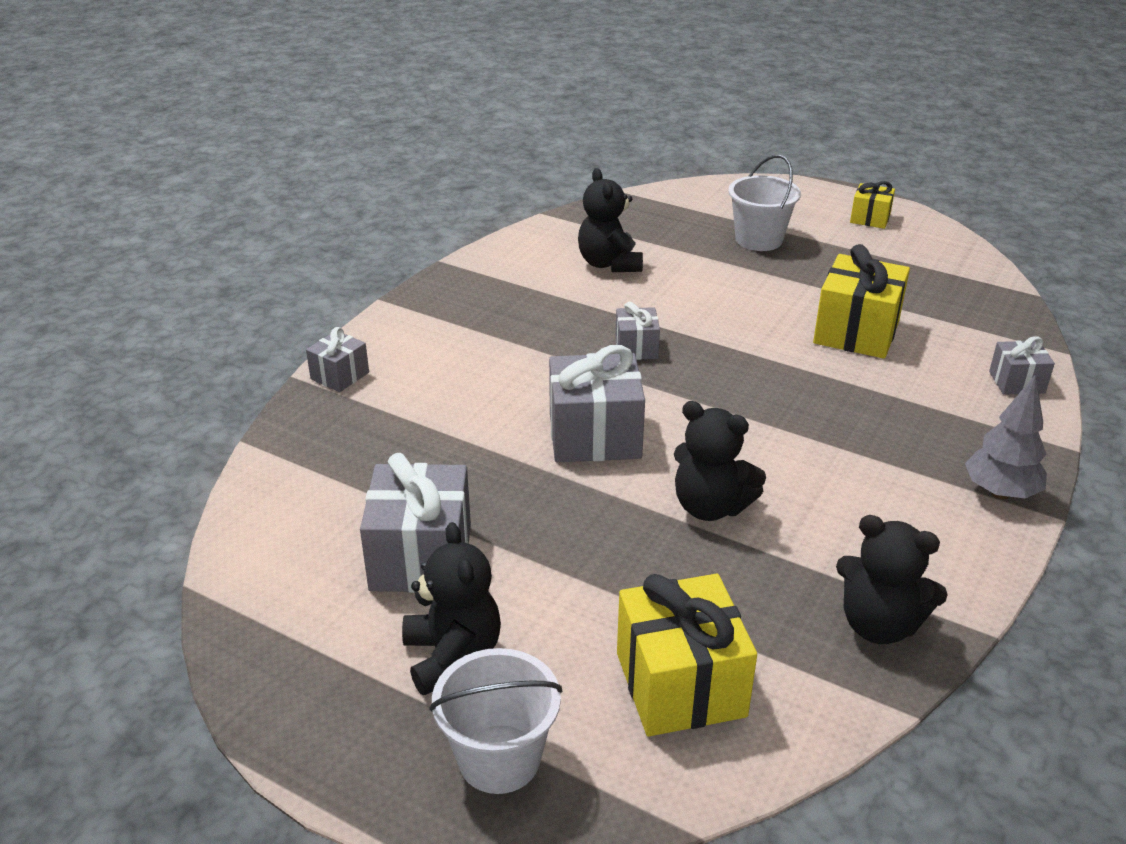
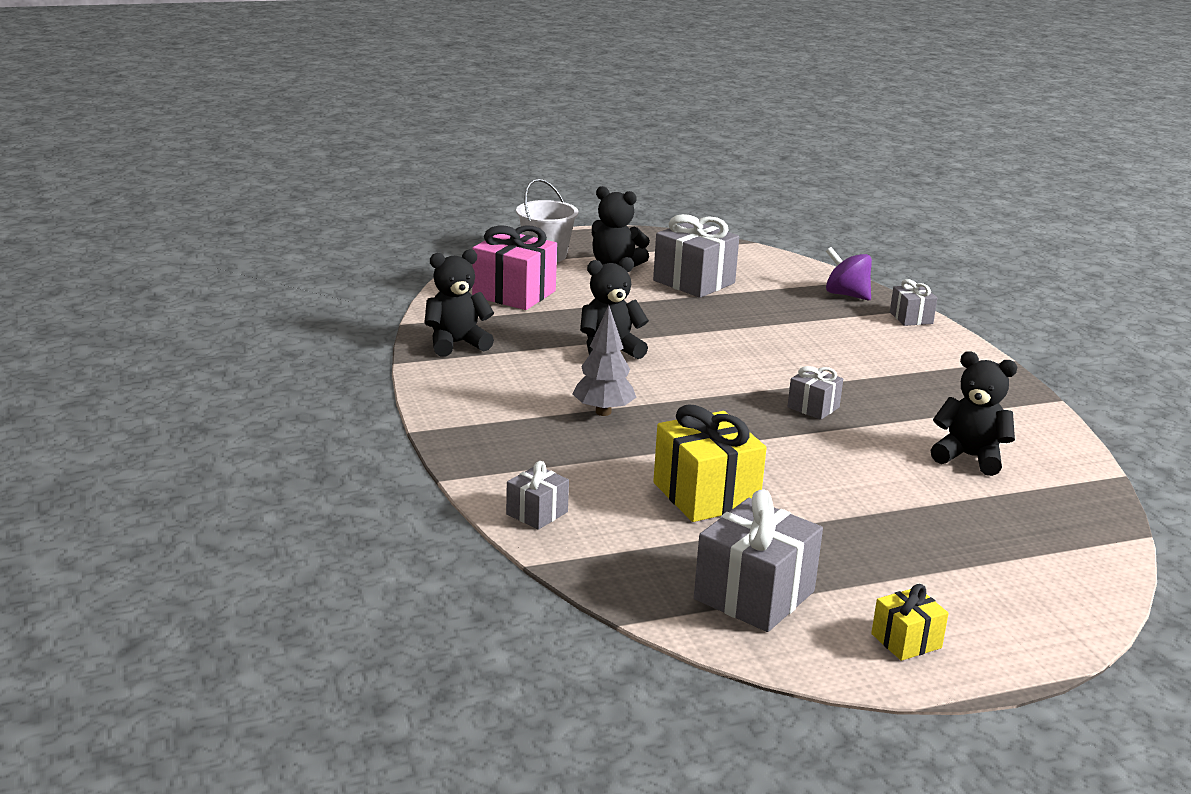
camera: 130 degrees right, 10 degrees down
grey gift [549,345,645,462] -> grey gift moved to [694,490,823,632]
yellow gift [617,574,757,736] -> pink gift [472,226,557,310]
white bucket [728,155,801,251] -> none
grey tree [965,374,1047,499] -> grey tree moved to [572,305,637,416]
none -> purple spinning top [826,247,872,301]

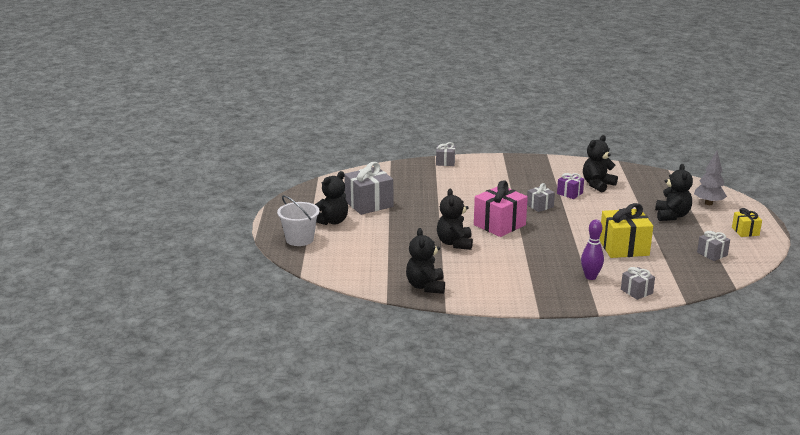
camera: 70 degrees left, 0 degrees up
pink gift [472,226,557,310] -> pink gift moved to [474,180,528,237]
grey tree [572,305,637,416] -> grey tree moved to [694,151,727,205]
grey gift [694,490,823,632] -> grey gift [697,231,730,261], size x0.54
purple spinning top [826,247,872,301] -> none
none -> purple gift [557,173,584,199]
none -> purple bowling pin [581,220,604,280]
none -> black teddy bear [655,164,693,221]

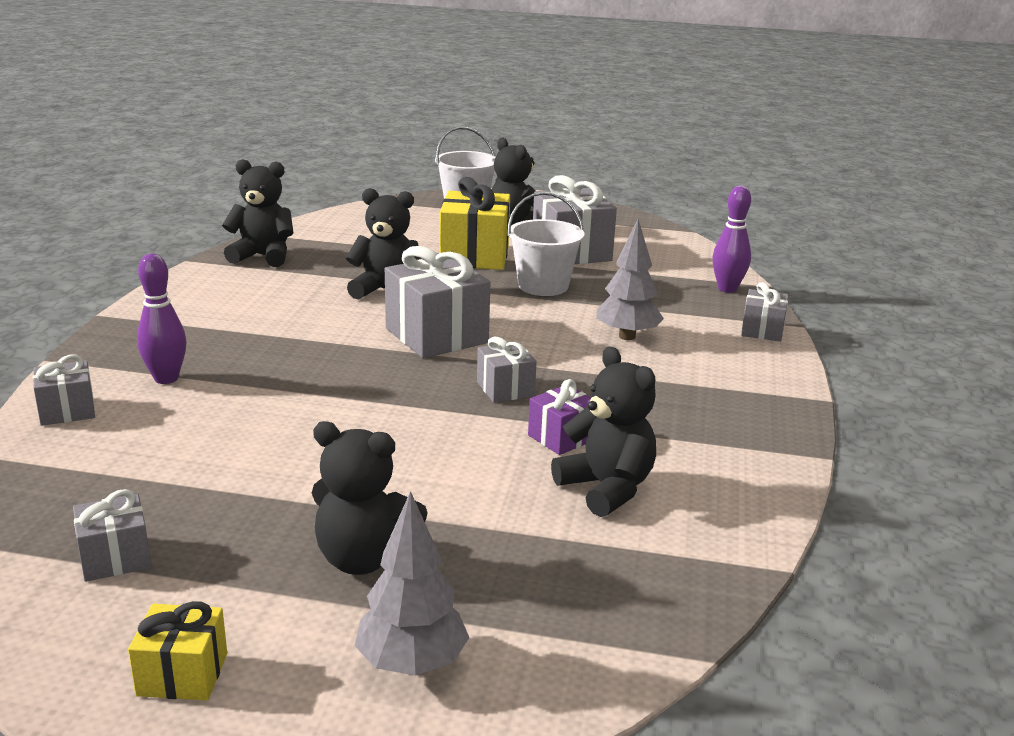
camera: 100 degrees right, 0 degrees up
pink gift [474,180,528,237] -> grey gift [385,246,491,358]
yellow gift [600,203,653,258] -> yellow gift moved to [439,177,510,270]
none -> white bucket [507,192,584,296]
none -> grey tree [596,219,664,340]
none -> purple bowling pin [713,185,751,293]

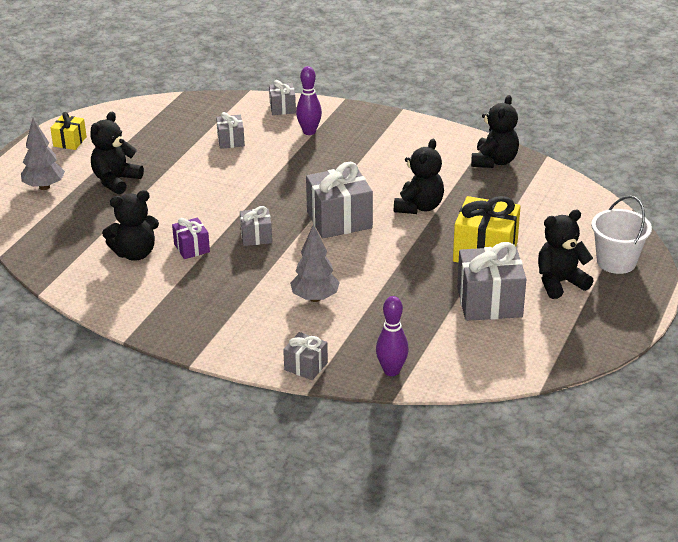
camera: 105 degrees right, 10 degrees up
grey gift [73,489,151,582] -> grey gift moved to [216,112,245,149]
white bucket [507,192,584,296] -> none

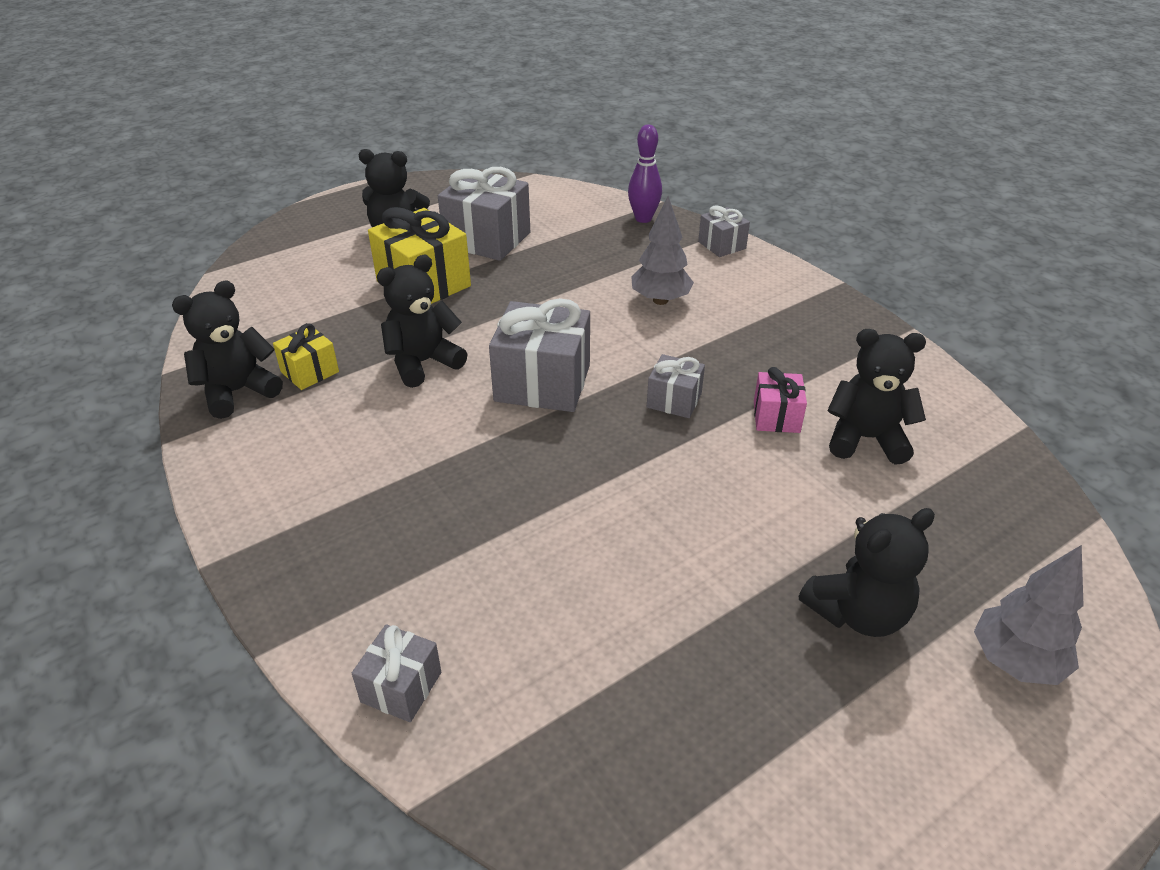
camera: 150 degrees left, 5 degrees up
yellow gift [50,112,87,150] -> yellow gift moved to [273,323,339,390]
purple gift [172,217,210,259] -> pink gift [754,367,807,433]
grey gift [216,112,245,149] -> none
purple bowling pin [296,66,322,135] -> none
white bucket [591,196,652,274] -> none

